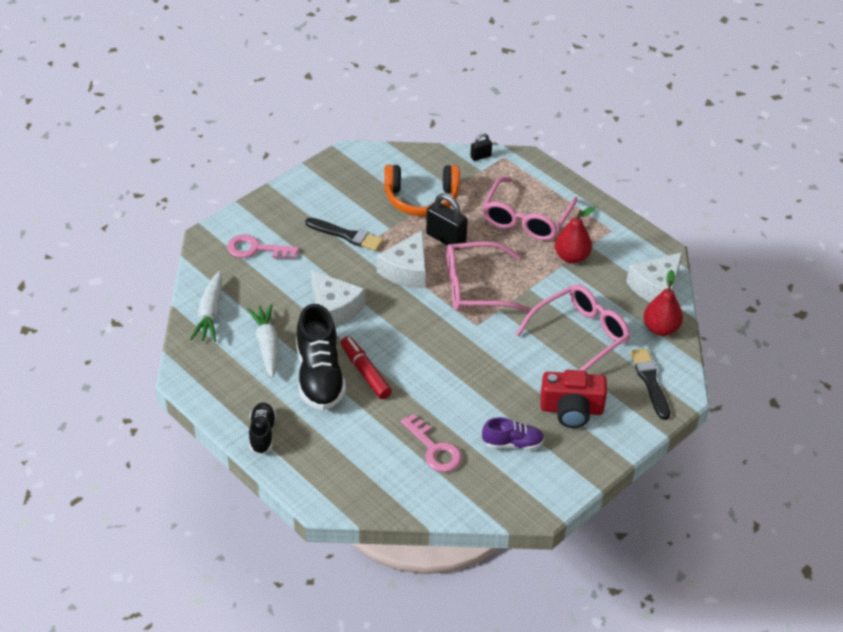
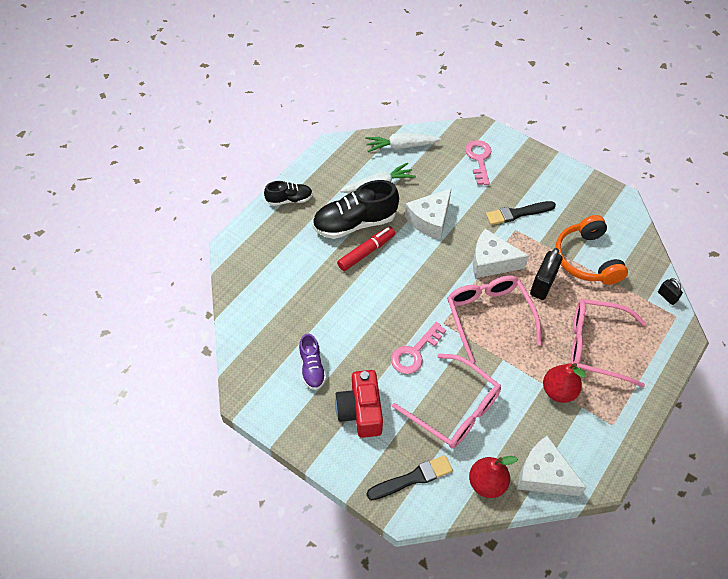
camera: 80 degrees right, 10 degrees up
black brush [305,218,383,251] -> black brush turned 60 degrees clockwise [486,201,556,225]
pink key [401,414,462,472] -> pink key moved to [391,322,446,374]

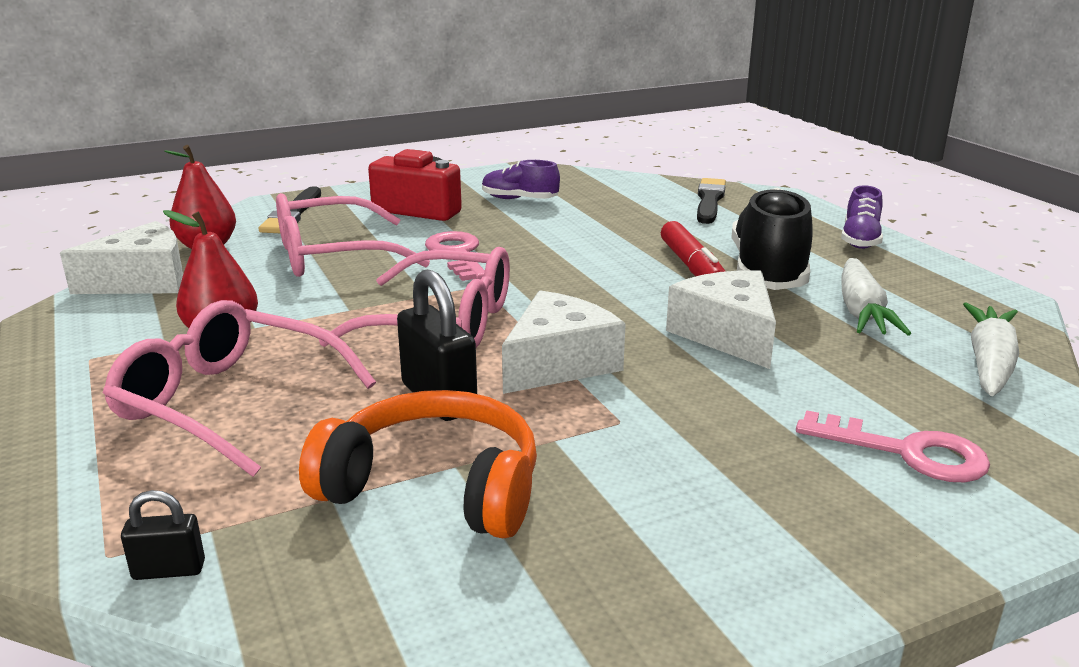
camera: 120 degrees right, 30 degrees down
black shoe [264,181,313,206] -> purple shoe [841,185,883,249]
black brush [486,201,556,225] -> black brush moved to [697,178,726,224]
pink glasses [570,299,646,388] -> pink glasses turned 105 degrees counterclockwise [103,300,376,477]

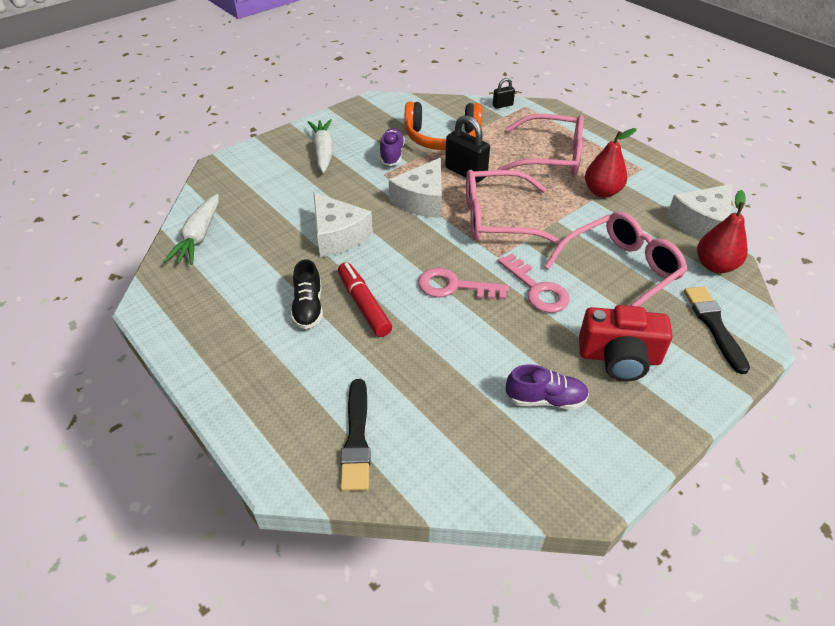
camera: 165 degrees right, 20 degrees up
black shoe [731,188,813,290] -> black shoe [291,259,323,329], size x0.55
pink key [796,410,990,482] -> pink key moved to [418,268,509,300]
purple shoe [841,185,883,249] -> purple shoe moved to [380,128,405,166]
white carrot [841,258,911,336] -> white carrot moved to [308,119,334,173]

